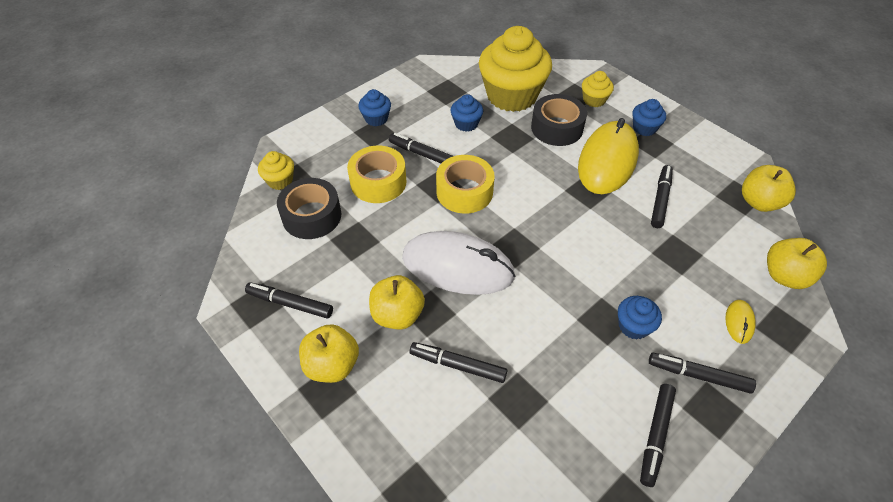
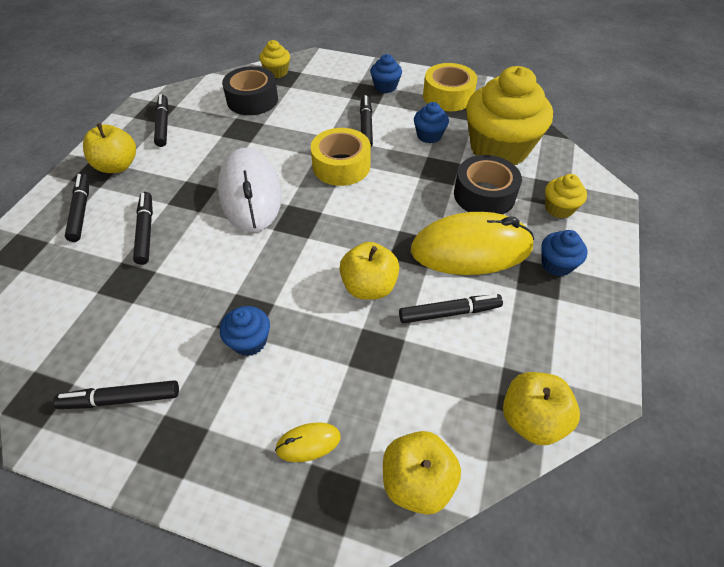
camera: 60 degrees right, 0 degrees up
yellow tape [347,146,406,203] -> yellow tape moved to [423,63,477,111]
yellow apple [369,275,425,330] -> yellow apple moved to [339,242,400,299]
black marker [649,353,756,394] -> black marker moved to [65,173,89,242]

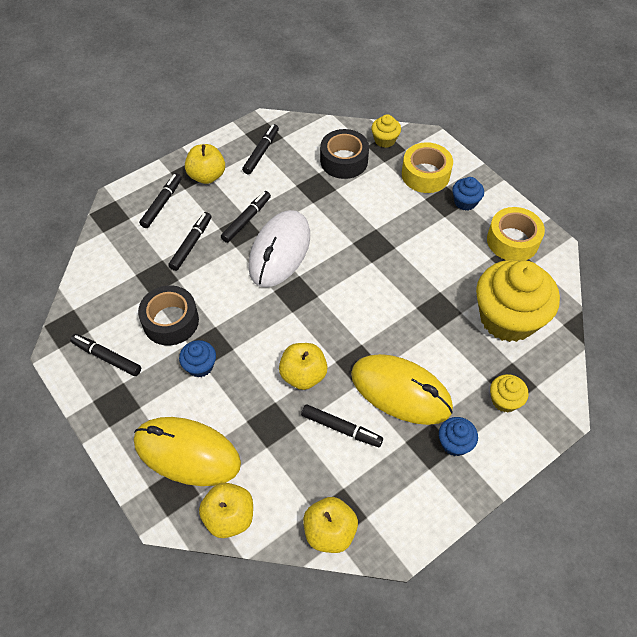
camera: 35 degrees right, 5 degrees up
yellow mouse [275,422,341,462] -> yellow mouse [134,417,241,486], size x2.45
yellow tape [311,128,371,186] -> yellow tape moved to [402,142,453,193]
black marker [360,95,373,147] -> black marker moved to [221,191,271,243]
blue cupcake [414,102,449,143] -> none
black tape [454,155,522,214] -> black tape moved to [138,285,199,346]

